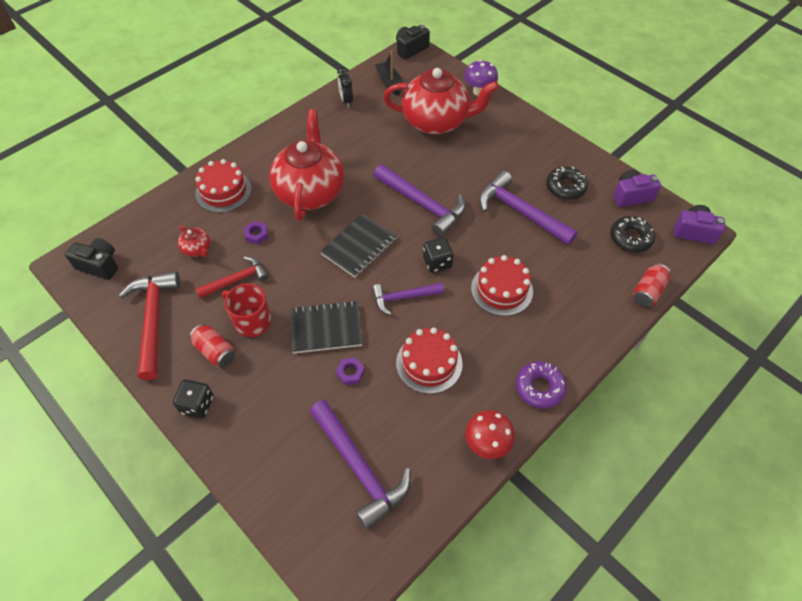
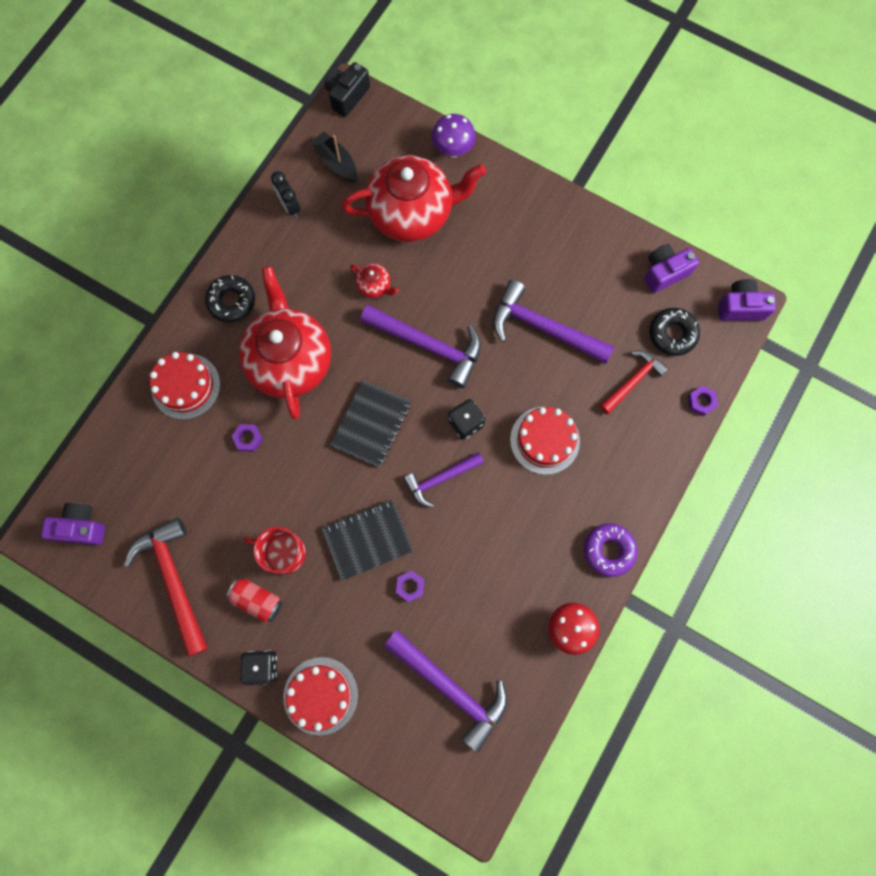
camera: 15 degrees left, 20 degrees up
black camera [65,238,118,280] -> purple camera [41,503,105,545]
red teapot [178,225,210,257] -> red teapot moved to [350,263,399,298]
red hammer [196,256,268,299] -> red hammer moved to [600,350,669,414]
red cake [396,327,463,394] -> red cake moved to [283,657,358,735]
black donut [546,167,588,200] -> black donut moved to [205,275,255,323]
red can [633,264,671,307] -> purple nut [688,386,718,416]

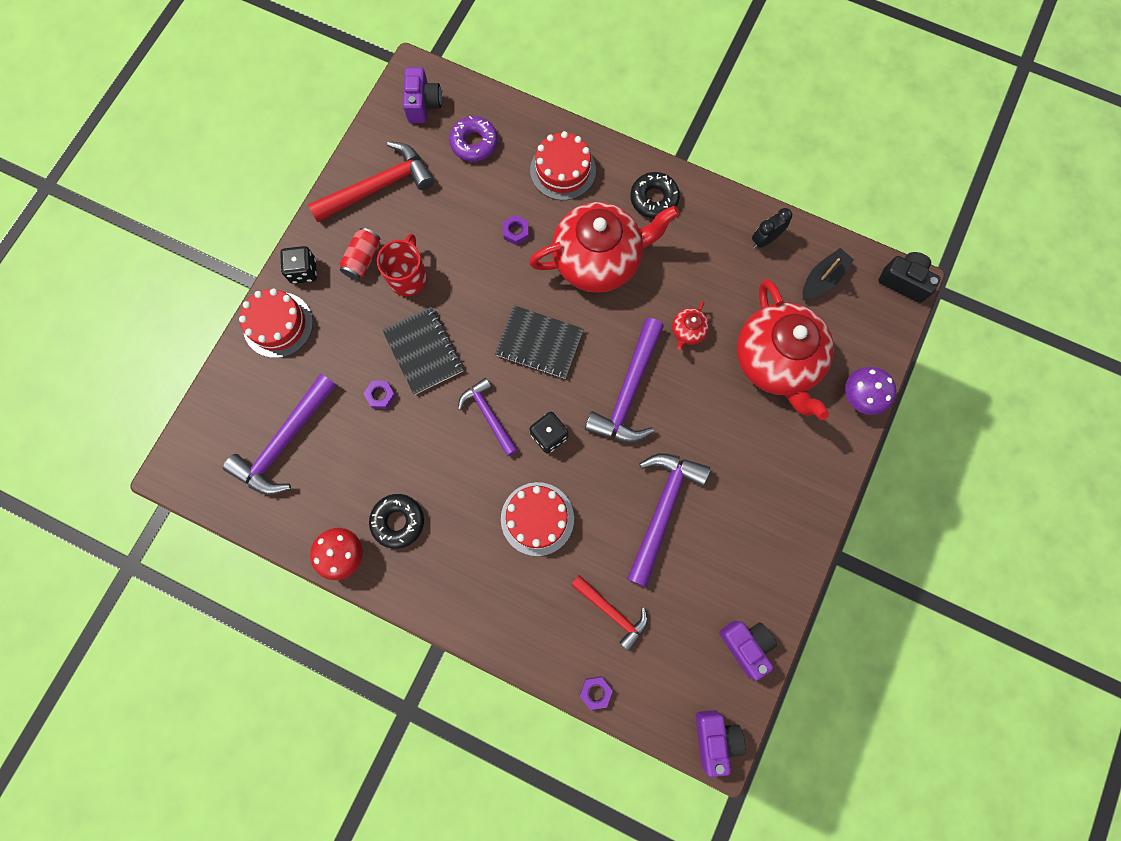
camera: 85 degrees right, 0 degrees up
purple donut [584,523,638,577] -> purple donut moved to [449,116,498,162]
black donut [649,308,700,356] -> black donut moved to [369,494,424,549]

